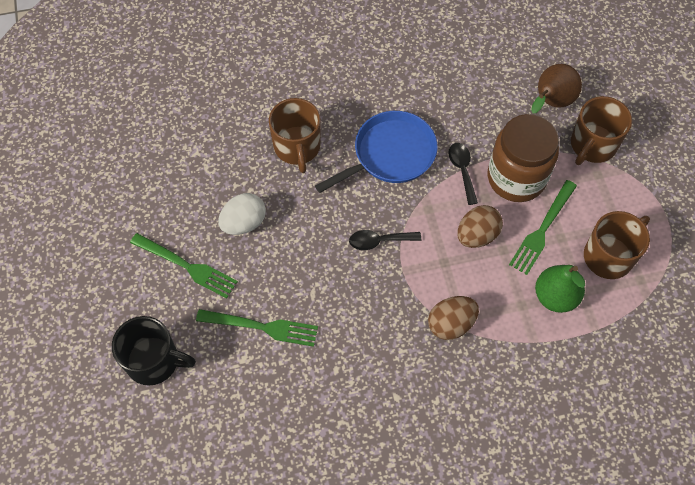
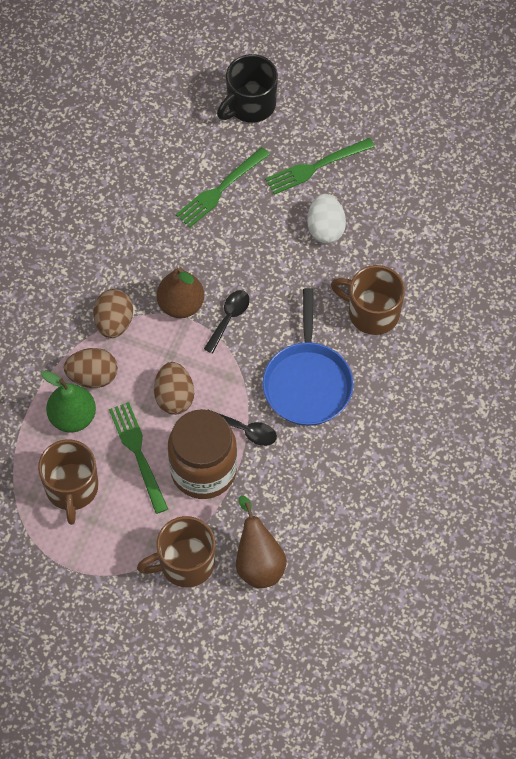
camera: 125 degrees right, 0 degrees up
brown mug [571,96,632,165] -> brown mug turned 90 degrees counterclockwise [137,516,215,588]
none -> brown egg [64,348,118,388]
none -> brown pear [157,267,204,318]

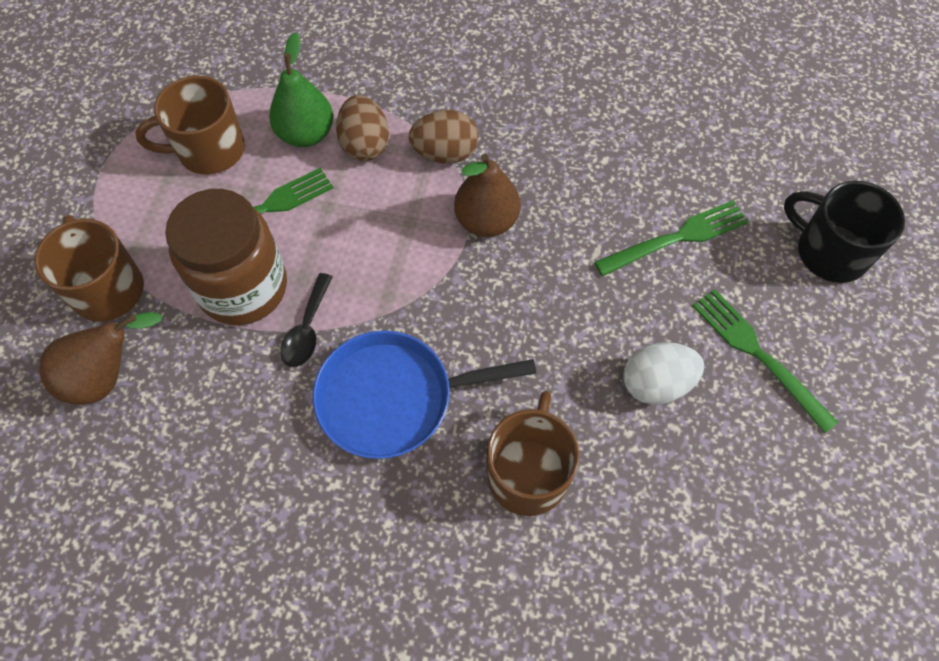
camera: 80 degrees right, 0 degrees up
brown egg [154,362,194,415] -> none
green fork [176,147,270,228] -> green fork turned 120 degrees clockwise [594,200,748,276]
black spoon [204,290,250,353] -> none

